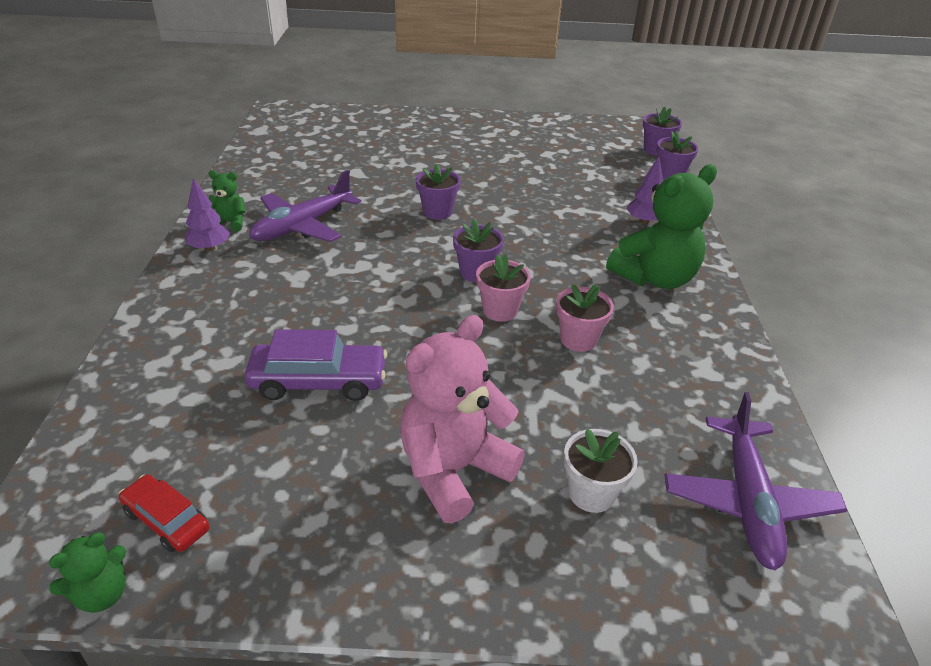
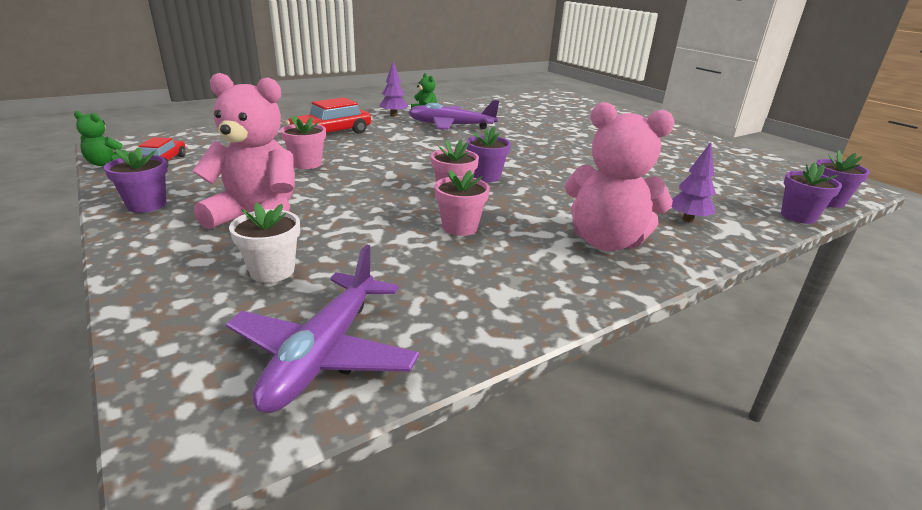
camera: 55 degrees right, 10 degrees down
purple car [245,329,387,401] -> pink flower pot [280,115,326,169]
purple flower pot [416,164,461,220] -> purple flower pot moved to [104,147,167,213]
green teddy bear [606,164,717,289] -> pink teddy bear [565,102,674,251]
purple plane [664,392,847,570] -> purple plane turned 45 degrees counterclockwise [226,244,419,413]
none -> red car [286,97,371,134]

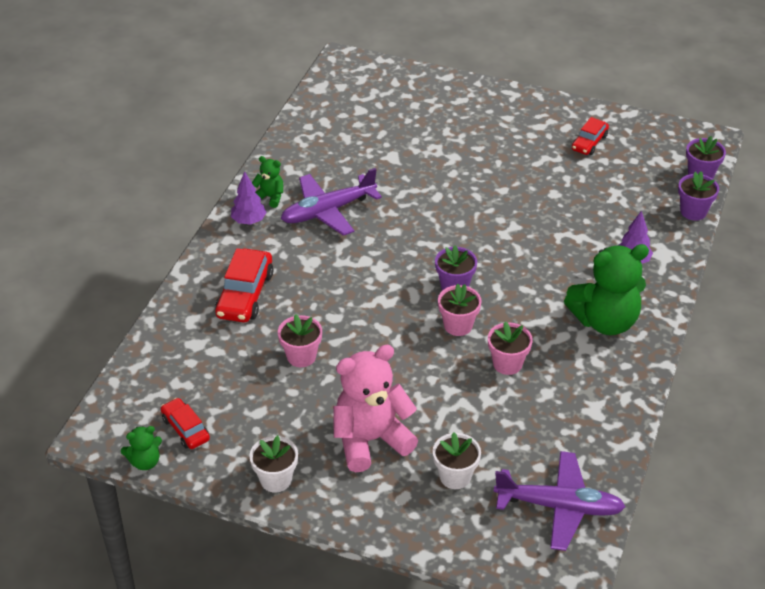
camera: 35 degrees left, 15 degrees up
purple flower pot [104,147,167,213] -> white flower pot [249,435,298,492]
purple plane [226,244,419,413] -> purple plane turned 60 degrees counterclockwise [494,451,626,551]
pink teddy bear [565,102,674,251] -> green teddy bear [564,244,649,335]
none -> red car [572,117,609,155]

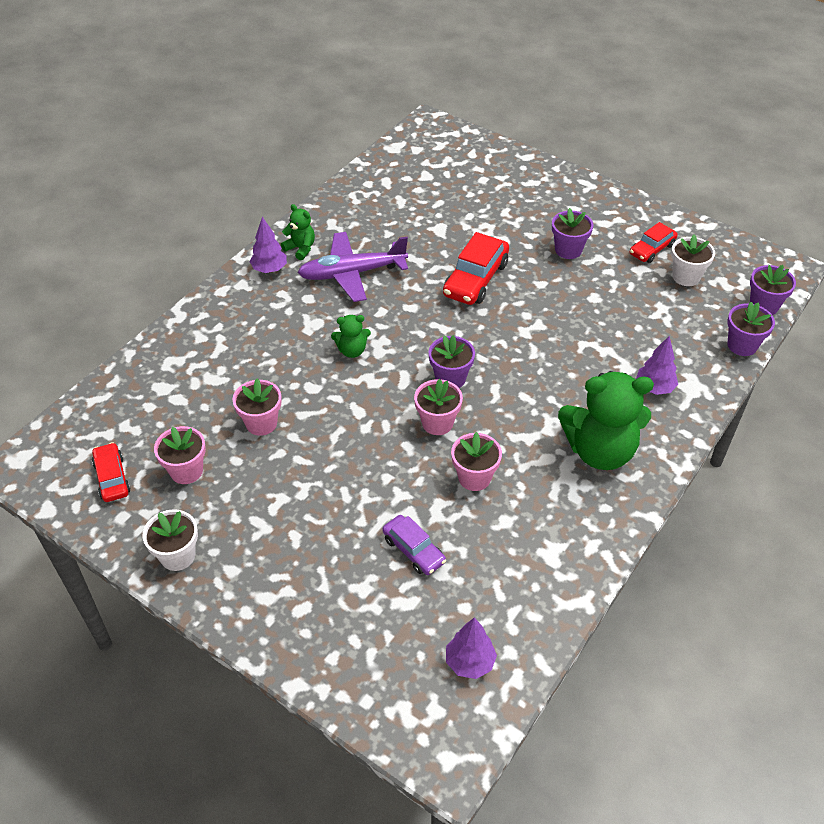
camera: 15 degrees right, 5 degrees up
green teddy bear [121,426,162,470] -> green teddy bear moved to [331,315,371,358]
red car [215,248,273,323] -> red car moved to [443,232,509,305]
pink teddy bear [333,345,418,472] -> none
white flower pot [433,432,481,489] -> white flower pot moved to [671,234,715,286]
purple plane [494,451,626,551] -> purple tree [446,617,497,679]
none -> pink flower pot [154,426,206,484]
none -> purple car [382,515,446,575]
none -> purple flower pot [552,208,593,259]

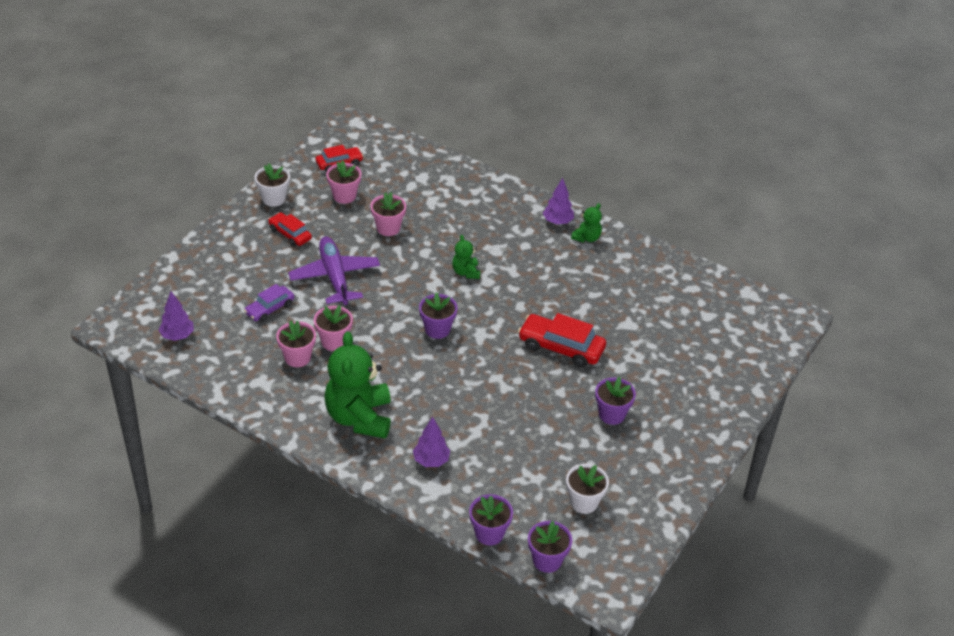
camera: 85 degrees right, 5 degrees down
purple plane [298,232,408,302] -> purple plane moved to [288,236,380,305]
pink flower pot [414,379,463,435] -> pink flower pot moved to [276,320,316,367]
red car [629,222,678,263] -> red car moved to [268,212,312,246]

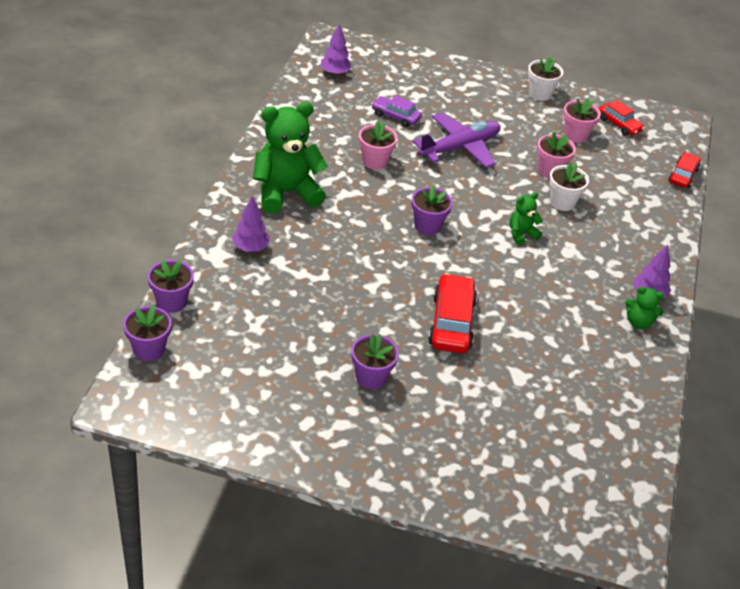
camera: 70 degrees right, 0 degrees up
red car [268,212,312,246] -> red car moved to [669,152,701,188]
pink flower pot [276,320,316,367] -> none
white flower pot [566,464,609,514] -> white flower pot moved to [549,162,589,211]

